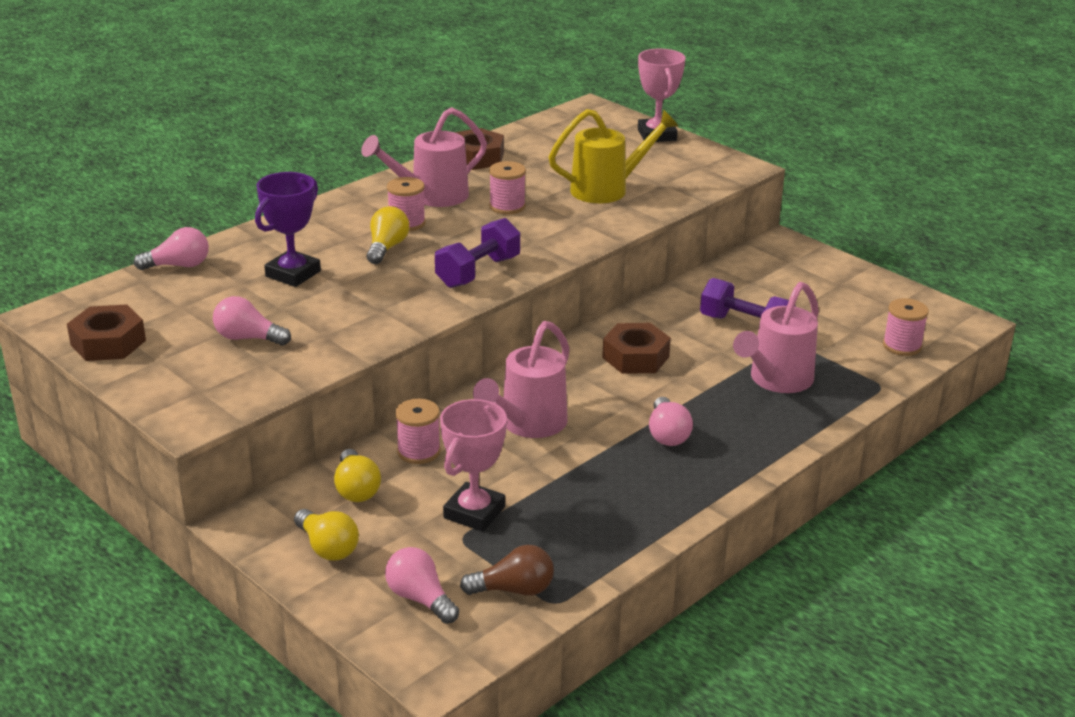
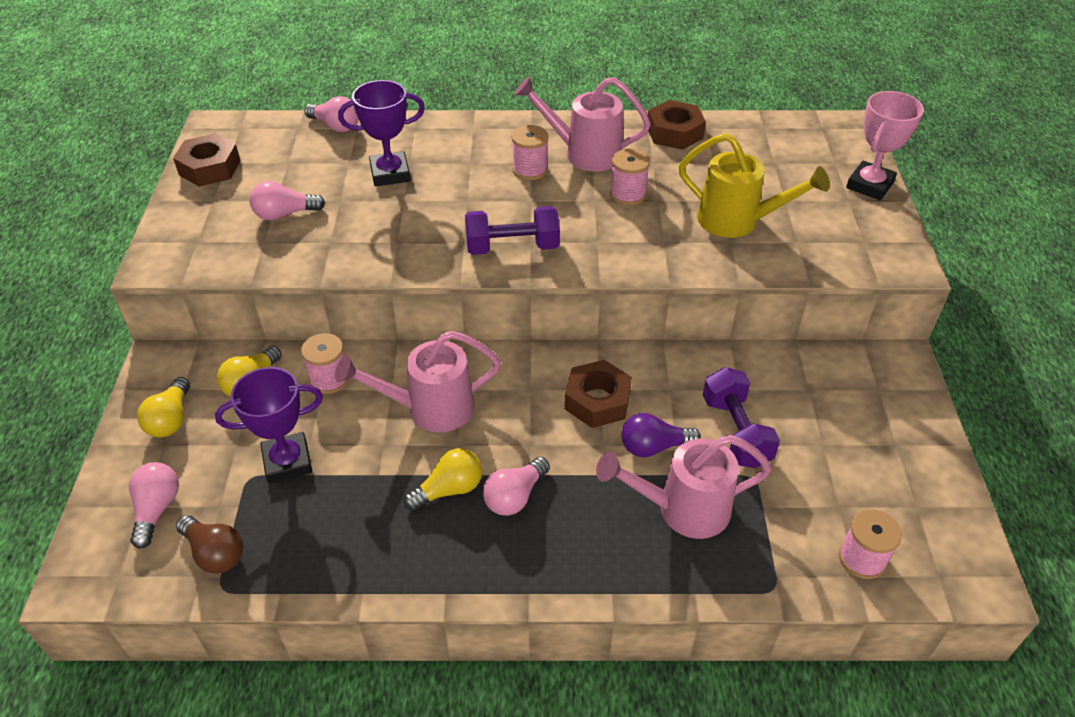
camera: 45 degrees right, 15 degrees up
pink light bulb [213,296,291,346] -> pink light bulb turned 75 degrees counterclockwise [249,181,325,220]
yellow light bulb [367,206,409,264] -> yellow light bulb moved to [404,448,482,511]
pink trophy [440,399,507,532] -> purple trophy [215,367,323,484]
none -> purple light bulb [622,413,701,457]

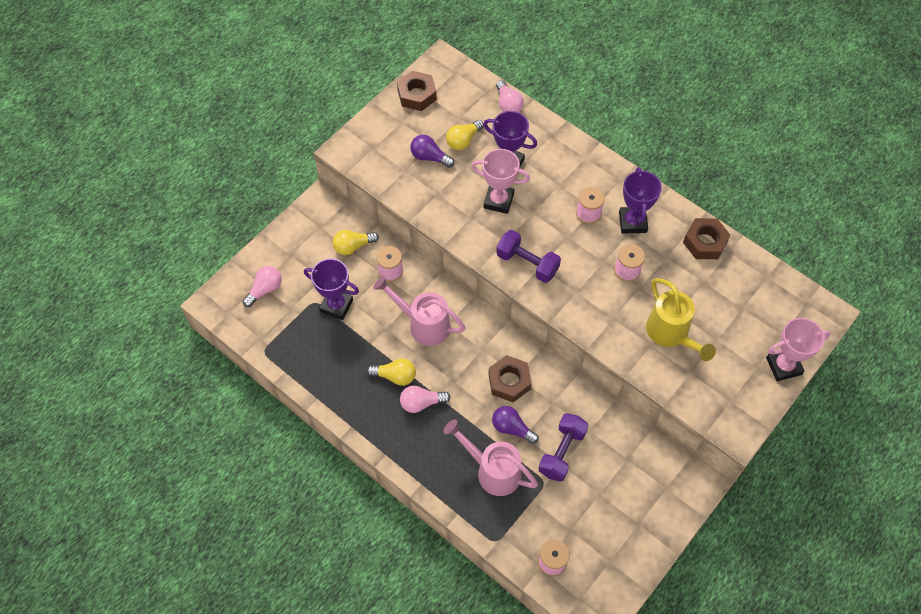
camera: 40 degrees right, 15 degrees up
yellow light bulb [137,377,190,437] -> yellow light bulb moved to [446,120,484,150]
brown light bulb [176,515,243,574] -> none
pink light bulb [249,181,325,220] -> purple light bulb [410,135,455,168]
pink watering can [514,76,651,172] -> purple trophy [619,167,662,233]
none -> pink trophy [471,149,530,214]

